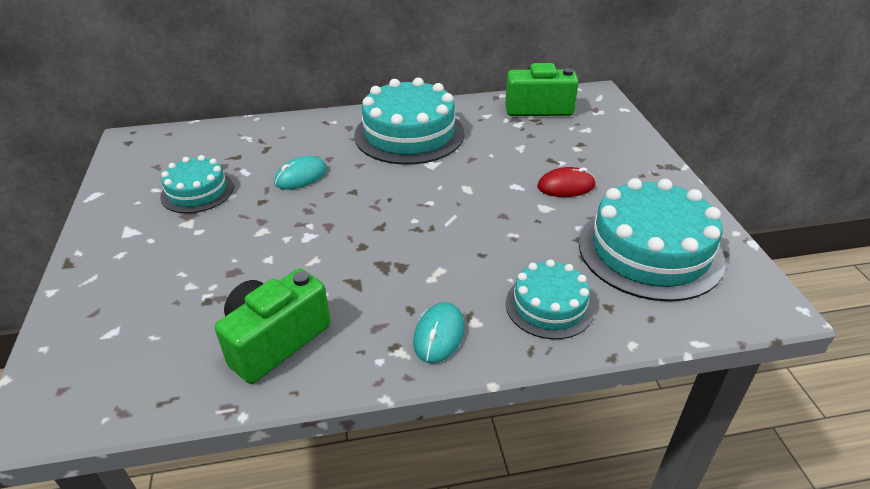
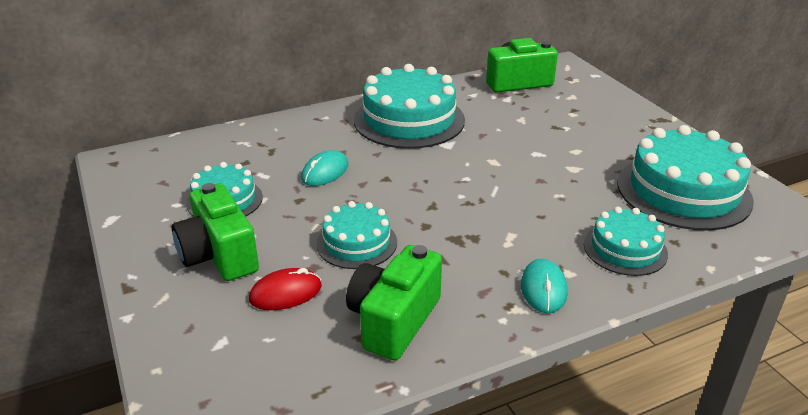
camera: 15 degrees left, 5 degrees down
red mouse [537,167,595,197] -> red mouse moved to [249,268,322,310]
none -> green camera [172,183,259,281]
none -> turquoise cake [316,201,397,269]

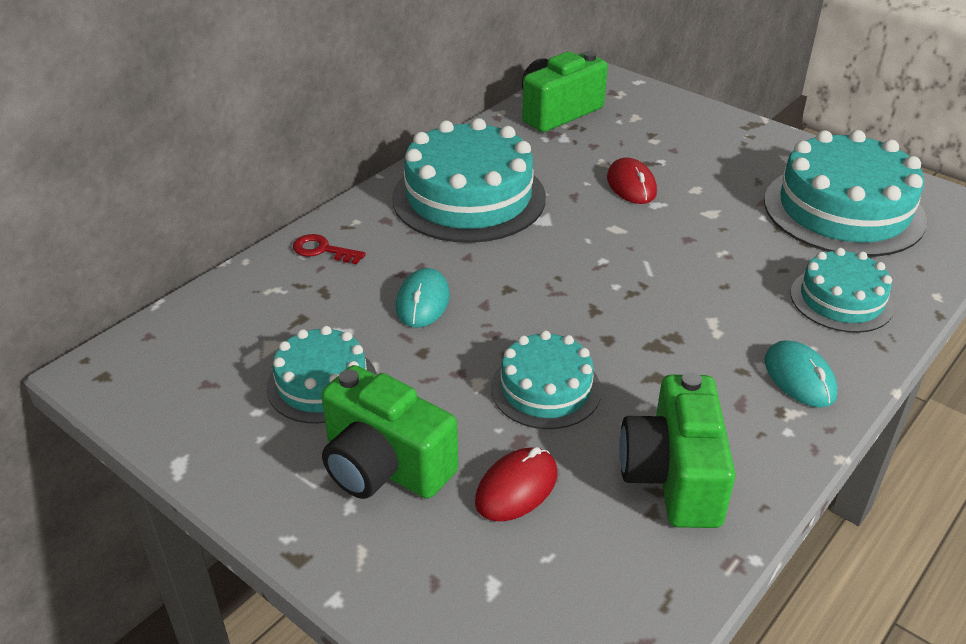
camera: 25 degrees left, 5 degrees up
none -> red key [293,234,366,264]
none -> red mouse [607,157,657,204]

